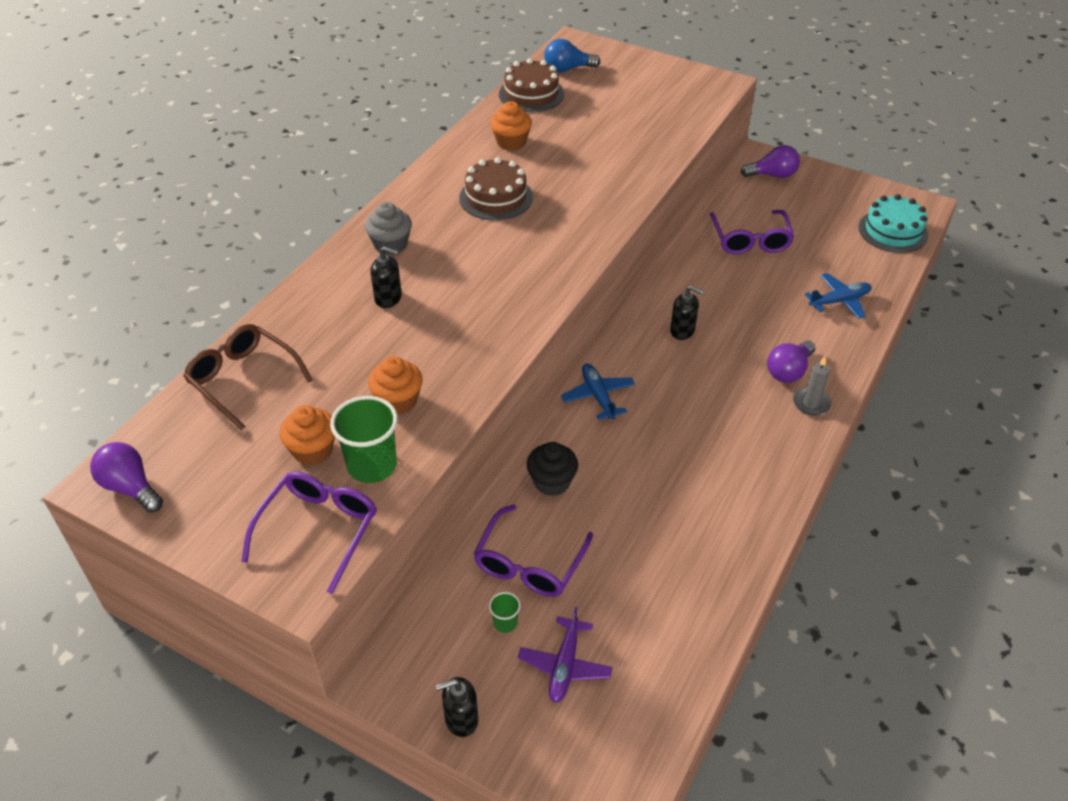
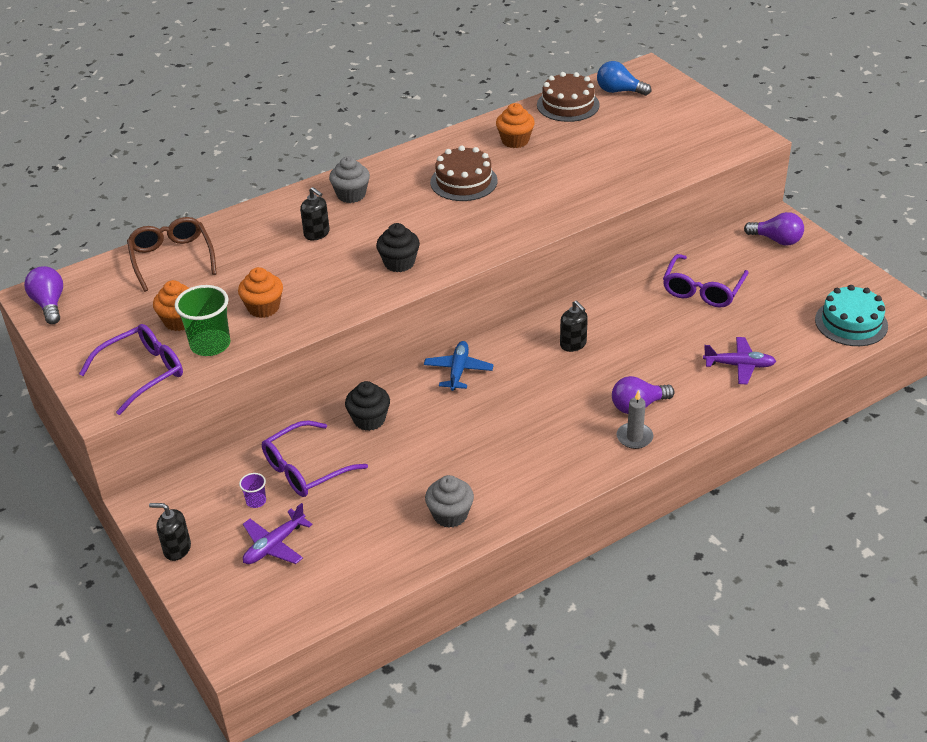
camera: 30 degrees right, 5 degrees down
green cup [489,592,521,633] -> purple cup [239,473,266,508]
blue plane [805,273,871,319] -> purple plane [703,337,776,385]
none -> black cupcake [376,223,420,272]
none -> grey cupcake [425,475,474,528]

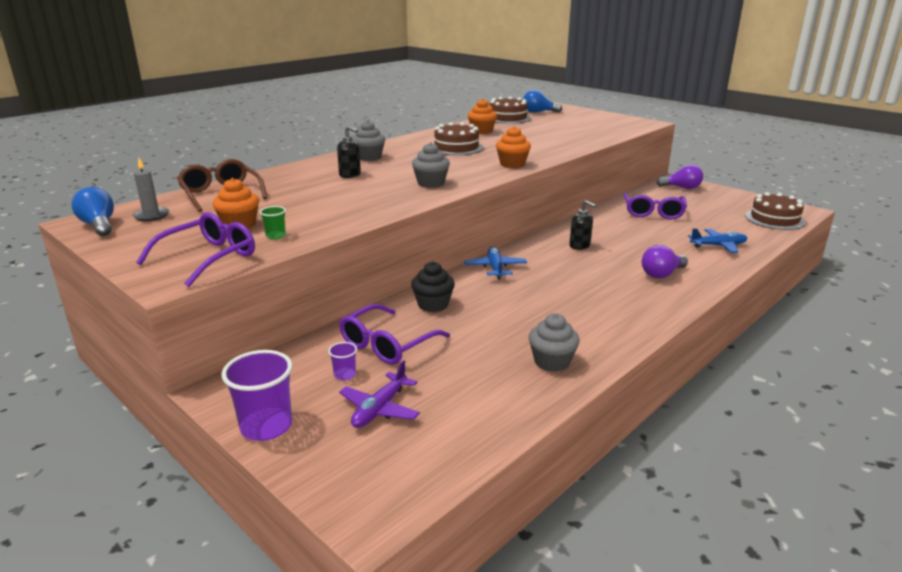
camera: 15 degrees left, 15 degrees down
purple light bulb [24,266,63,324] -> blue light bulb [71,187,114,236]
black soap dispenser [149,503,191,561] -> purple cup [222,350,293,441]
green cup [175,285,230,356] -> green cup [260,206,286,239], size x0.48
orange cupcake [238,267,283,318] -> orange cupcake moved to [496,126,531,168]
black cupcake [376,223,420,272] -> grey cupcake [412,142,450,188]
grey candle [617,390,653,449] -> grey candle moved to [133,158,169,222]
purple plane [703,337,776,385] -> blue plane [688,228,747,253]
turquoise cake [815,285,888,346] -> brown cake [745,192,805,230]

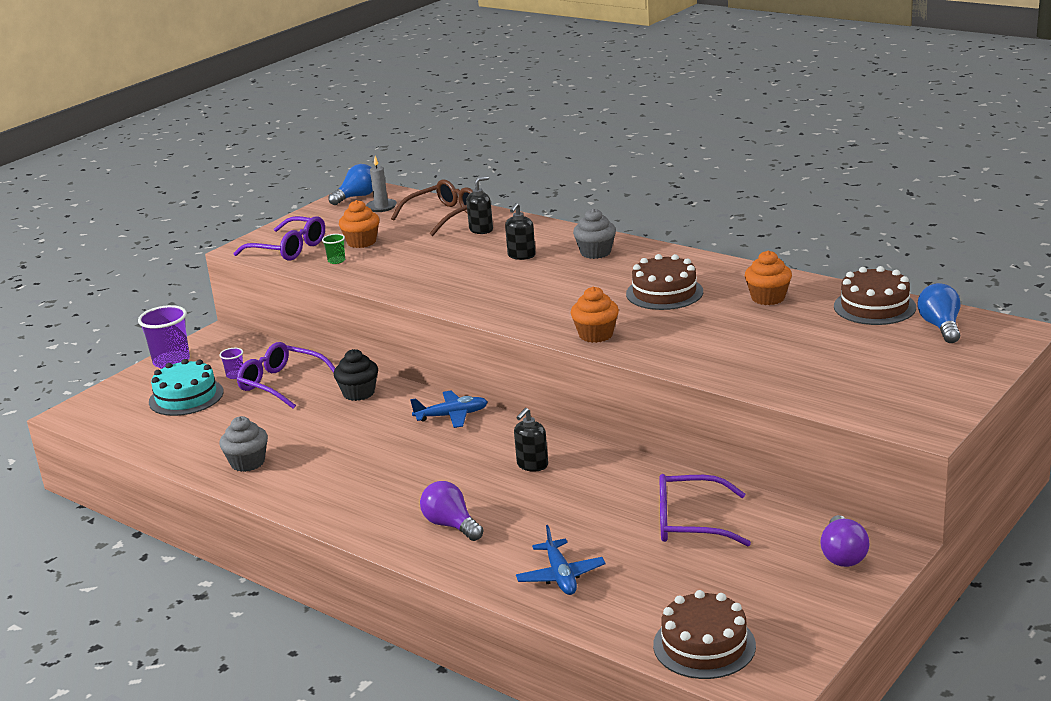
camera: 85 degrees right, 0 degrees up
purple plane [339,360,420,428] -> turquoise cake [149,359,224,416]
grey cupcake [412,142,450,188] -> none
none -> black soap dispenser [466,176,493,234]

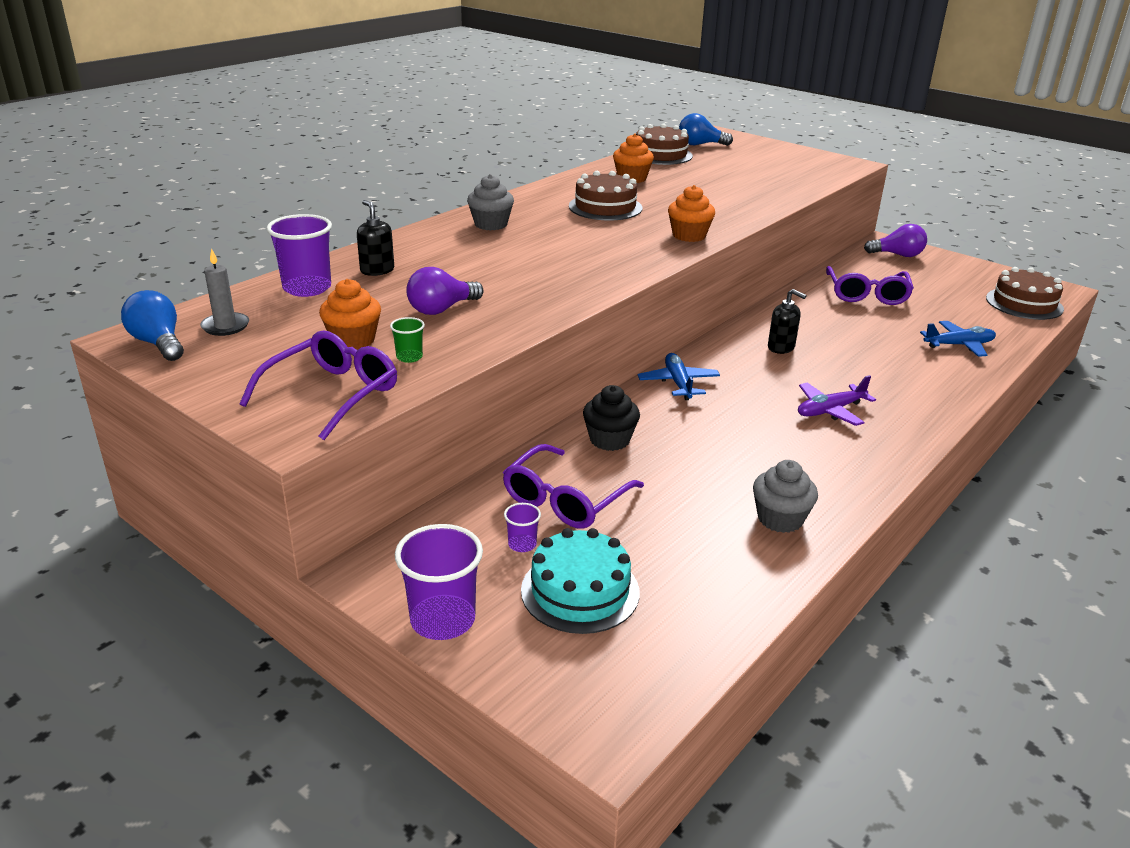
camera: 90 degrees left, 5 degrees up
brown glasses [391,179,472,236] -> purple cup [266,214,332,297]
purple light bulb [420,481,483,541] -> purple light bulb moved to [406,267,484,315]
black soap dispenser [505,203,536,260] -> none
none -> purple plane [798,375,876,426]

